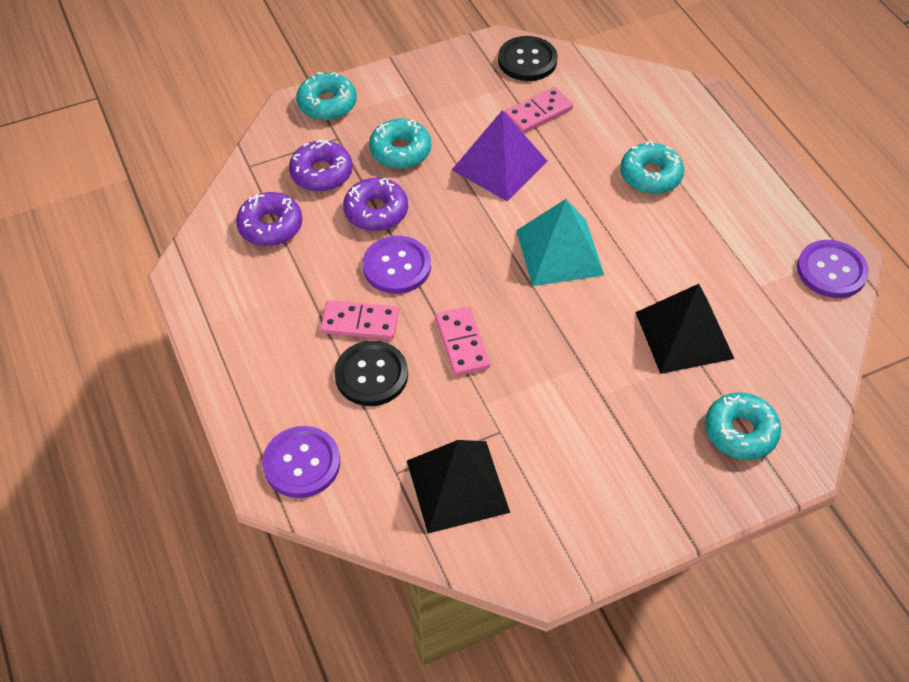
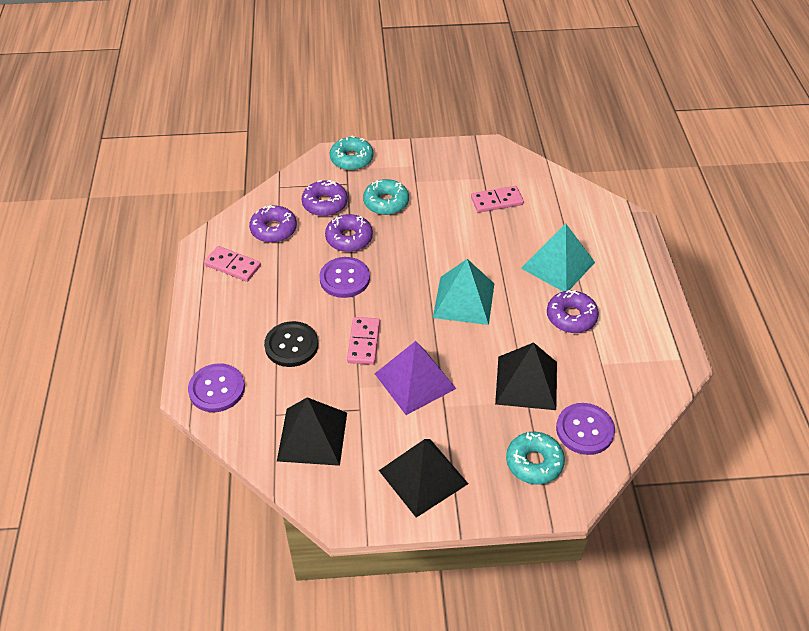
camera: 20 degrees right, 5 degrees down
pink domino [321,300,399,340] -> pink domino moved to [204,246,261,282]
purple pyramid [452,110,547,201] -> purple pyramid moved to [375,341,456,415]
black button [498,36,558,81] -> none
turquoise donut [620,141,684,194] -> turquoise pyramid [521,224,595,291]
purple button [797,240,869,298] -> purple button moved to [556,403,615,455]
none -> black pyramid [379,439,468,518]
none -> purple donut [547,290,599,333]

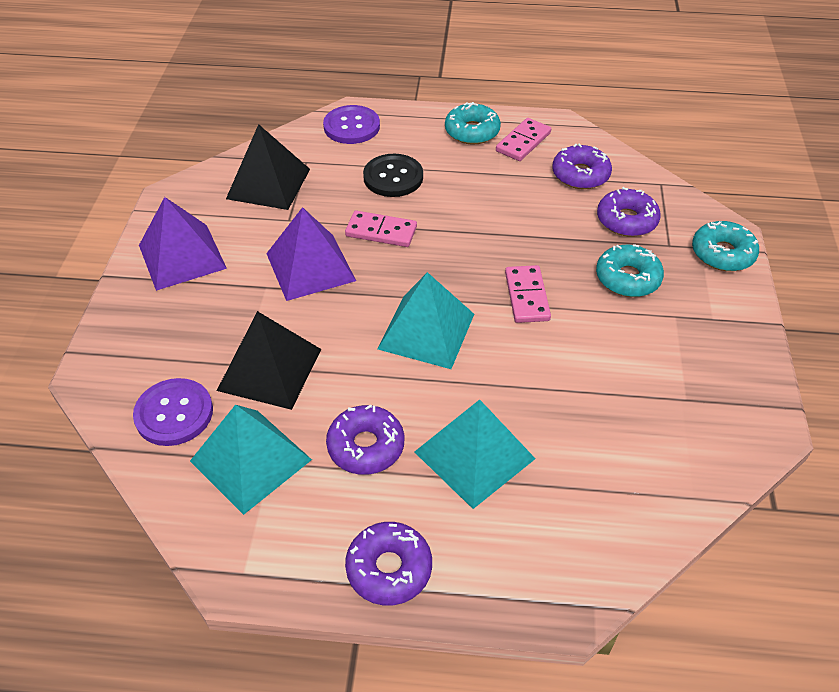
camera: 100 degrees right, 0 degrees up
purple button [319,257,370,298] -> none
purple donut [325,214,373,252] -> purple donut moved to [345,522,432,605]
black pyramid [379,439,468,518] -> purple pyramid [139,197,227,291]
pink domino [471,186,524,213] -> pink domino moved to [505,265,551,323]
turquoise donut [506,432,565,485] -> turquoise donut moved to [445,102,501,145]
none -> turquoise pyramid [190,405,312,515]

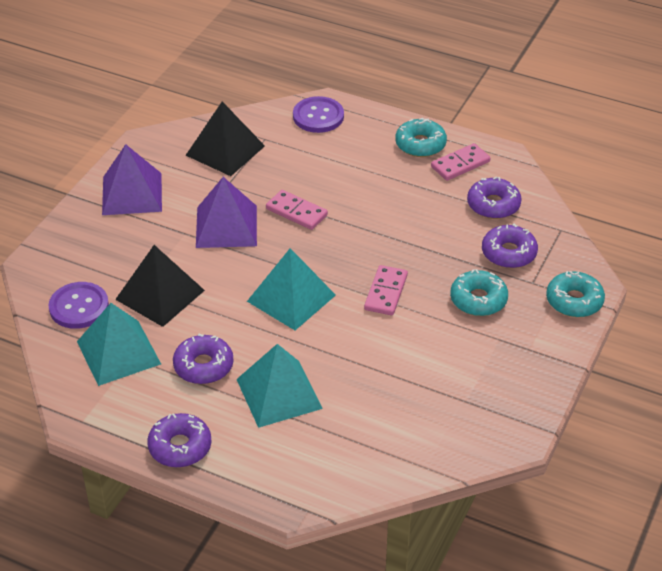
camera: 20 degrees right, 5 degrees down
black button [363,154,423,197] -> none

